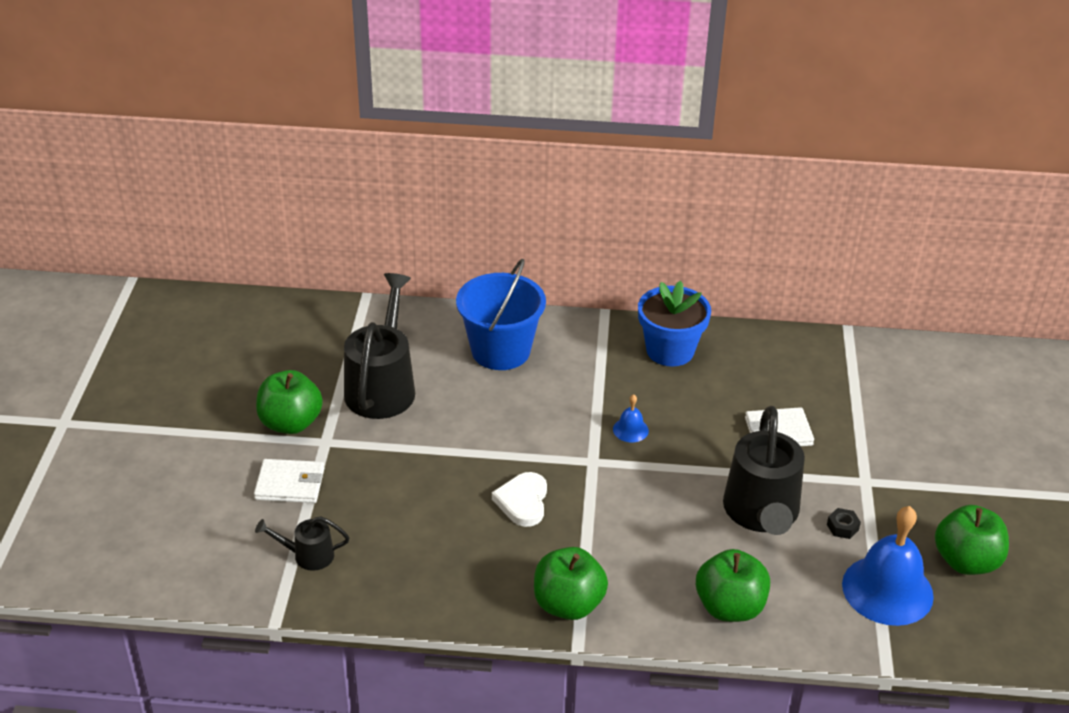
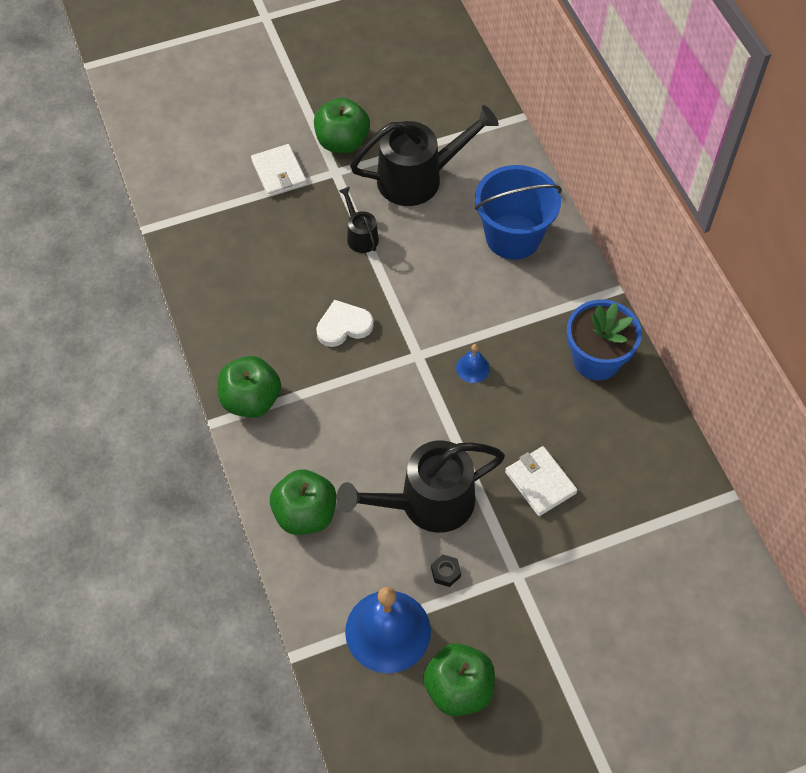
camera: 65 degrees right, 20 degrees up
black watering can [255,516,349,571] -> black watering can moved to [339,187,379,253]

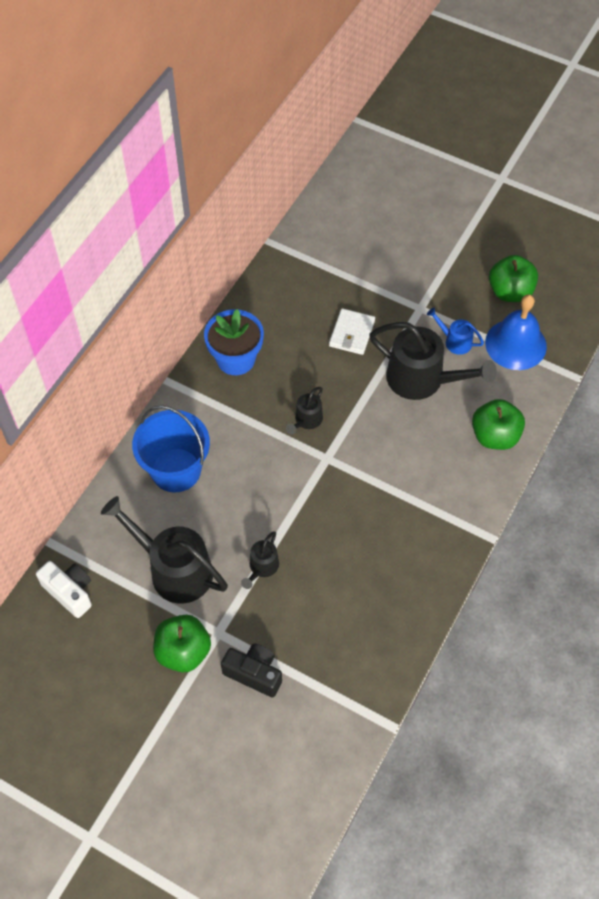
camera: 130 degrees left, 0 degrees up
green apple [218,356,281,418] -> none
white wallet [251,144,307,197] -> black camera [221,644,282,698]
white heart [316,300,374,347] -> none
black nut [431,554,461,587] -> blue watering can [427,308,484,355]
blue bell [456,344,490,383] -> black watering can [286,387,323,434]
none -> white camera [36,561,92,618]

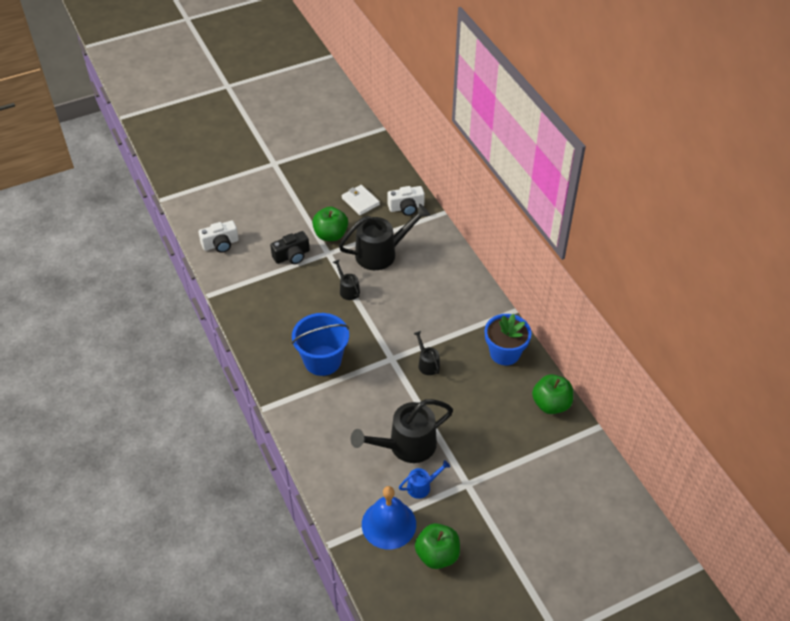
camera: 125 degrees right, 10 degrees down
blue bucket [132,405,210,492] -> blue bucket moved to [292,313,349,376]
white wallet [329,308,375,355] -> white wallet moved to [342,185,380,215]
green apple [472,399,525,450] -> green apple moved to [532,374,573,414]
none -> white camera [198,220,239,253]

